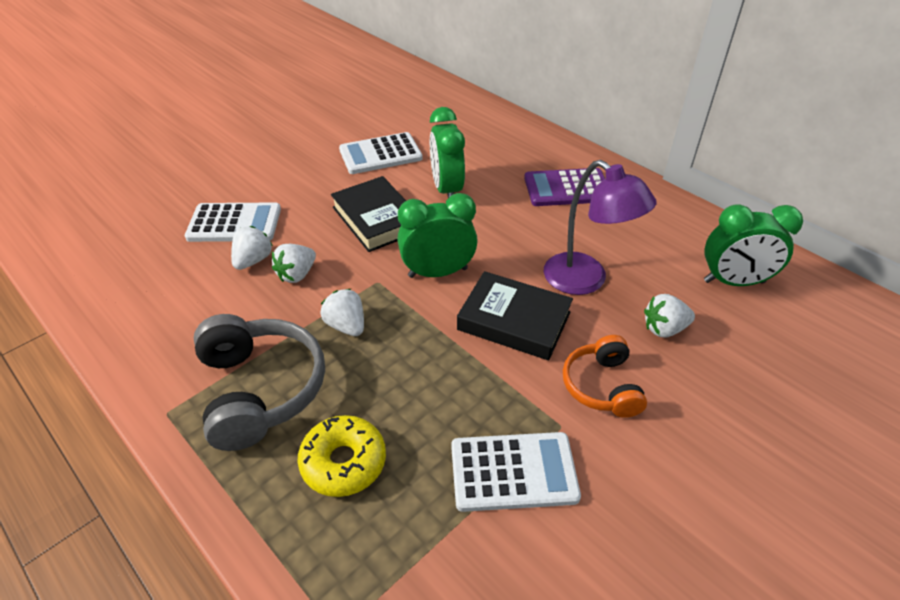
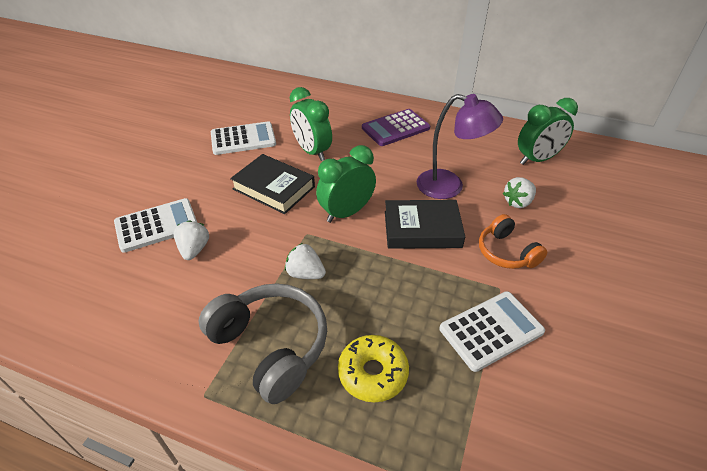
camera: 25 degrees left, 0 degrees up
white strawberry [272,244,316,283] -> none
white calculator [339,132,423,174] -> white calculator turned 150 degrees counterclockwise [211,121,276,155]

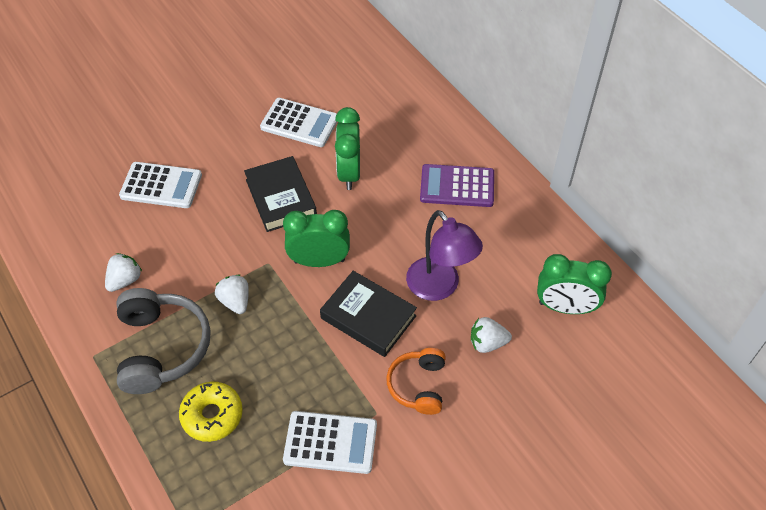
camera: 35 degrees right, 10 degrees up
white strawberry [174,220,209,260] -> white strawberry moved to [105,253,142,292]

